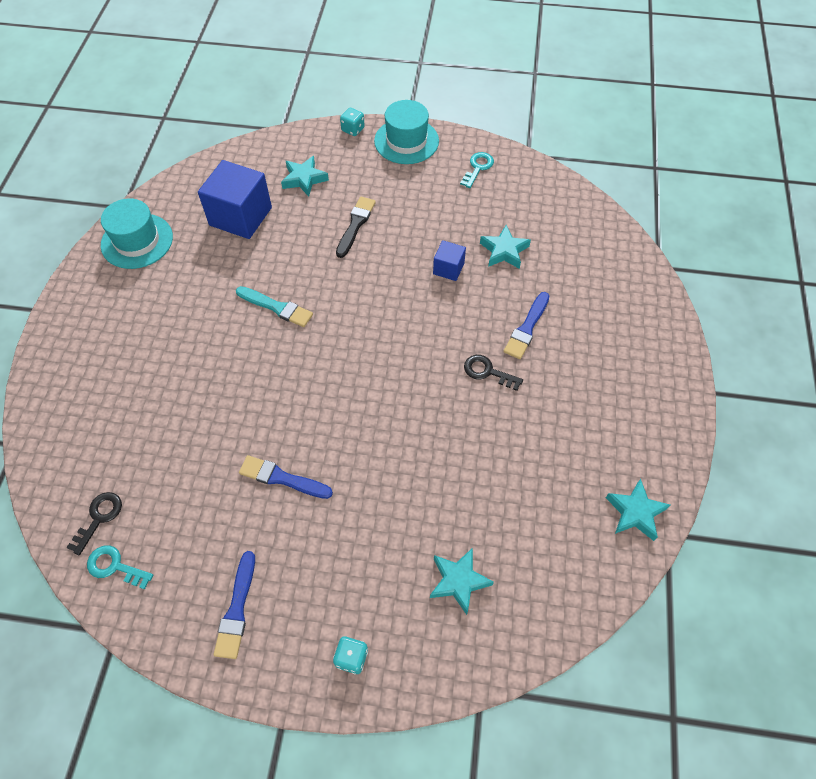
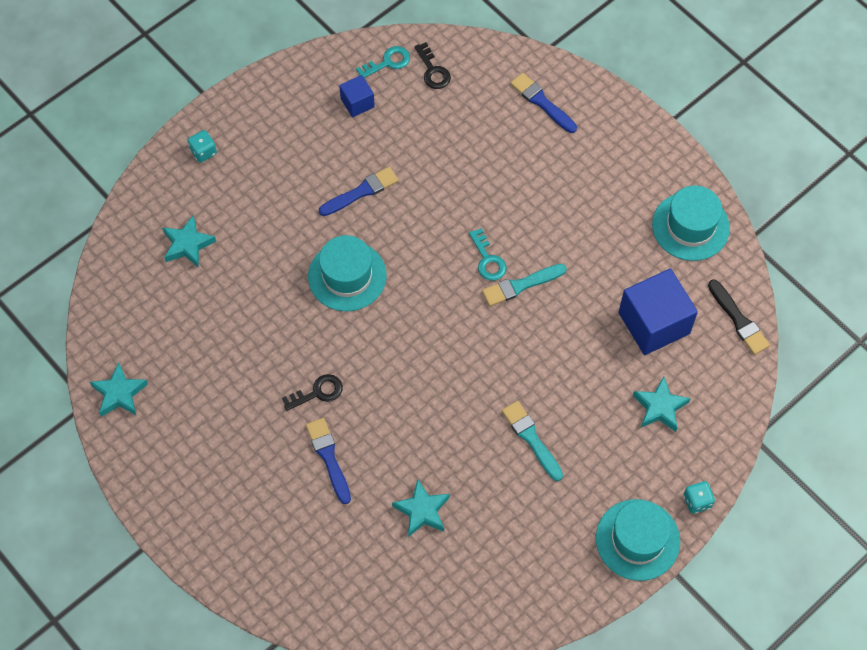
camera: 130 degrees right, 5 degrees up
blue brush [213,551,255,659] -> blue brush moved to [510,73,577,133]
black brush [336,197,376,258] -> black brush moved to [708,279,770,355]
blue cube [433,240,466,281] -> blue cube moved to [339,75,375,117]
turquoise key [460,152,494,188] -> turquoise key moved to [469,228,507,281]
none -> turquoise hat [308,235,386,311]
none -> turquoise brush [502,401,563,481]

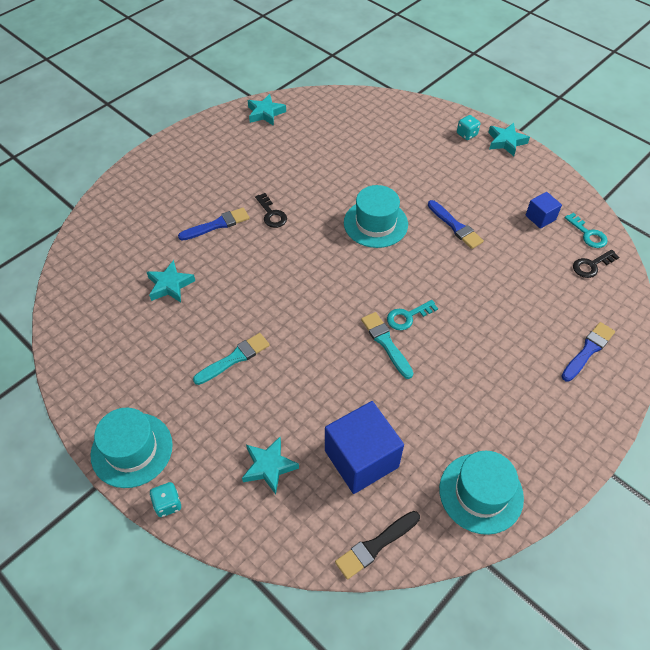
camera: 85 degrees right, 10 degrees down
turquoise star [162,215,216,268] -> turquoise star moved to [488,123,530,156]

